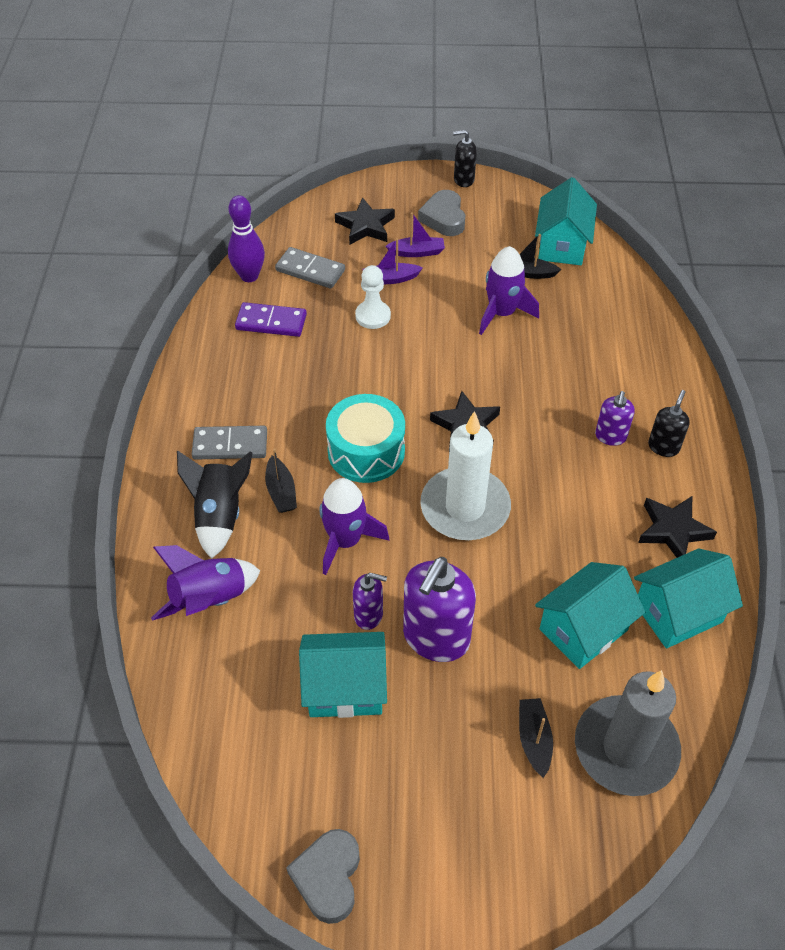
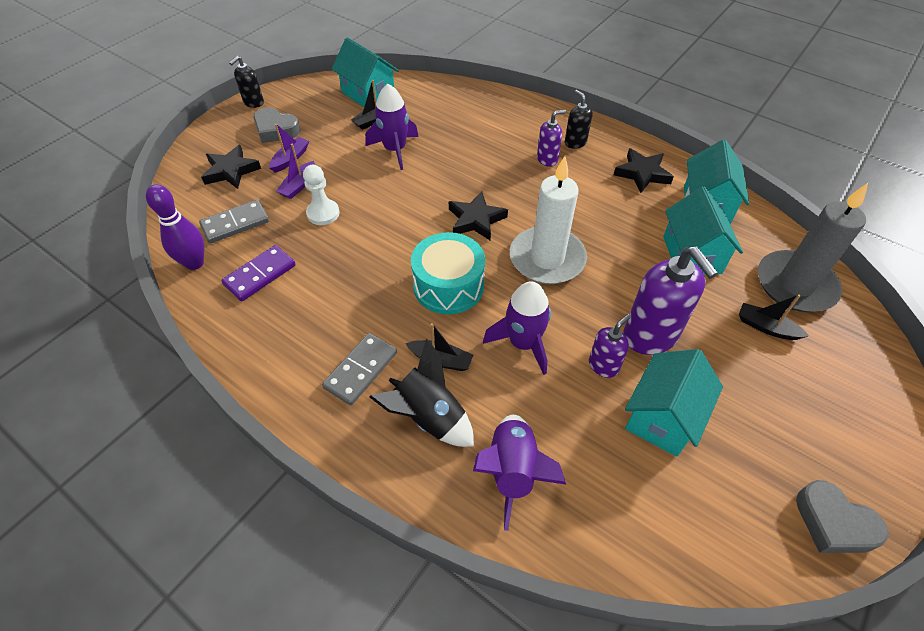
camera: 55 degrees left, 0 degrees up
purple soap dispenser [595,391,635,446] -> purple soap dispenser turned 75 degrees counterclockwise [537,110,567,167]

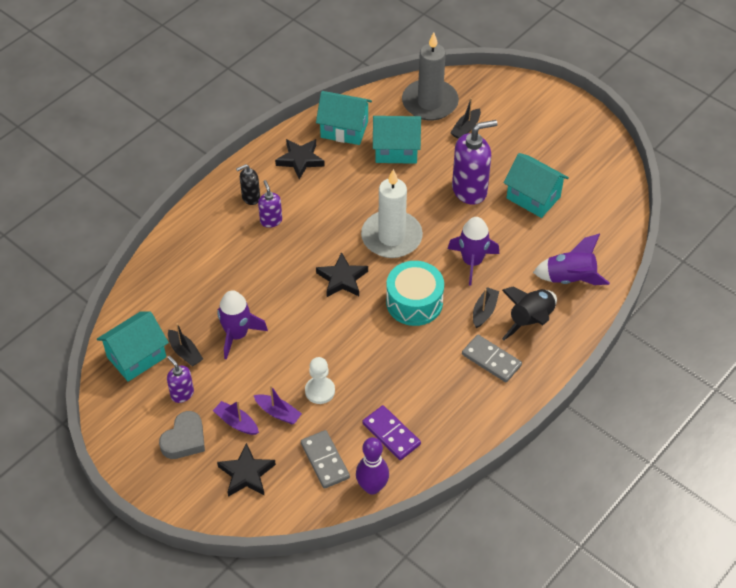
camera: 85 degrees left, 0 degrees up
black soap dispenser [229,56,264,108] -> none
purple soap dispenser [589,314,631,378] -> purple soap dispenser moved to [167,356,194,403]
grey heart [796,480,888,553] -> none

